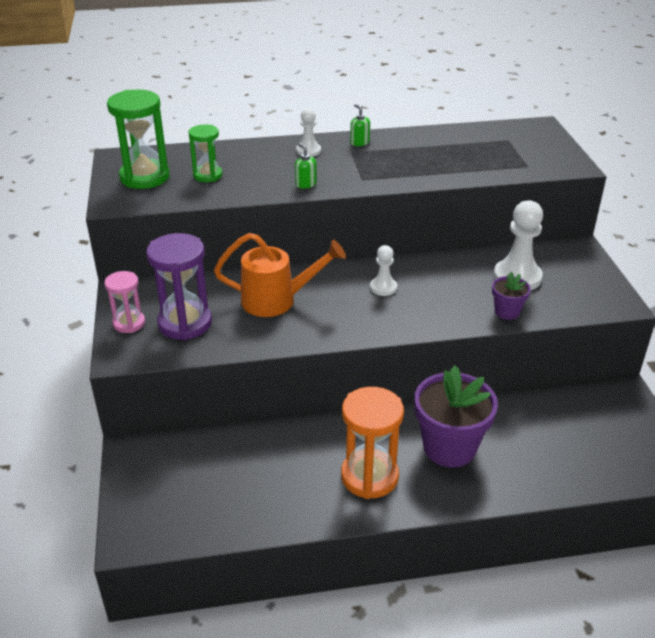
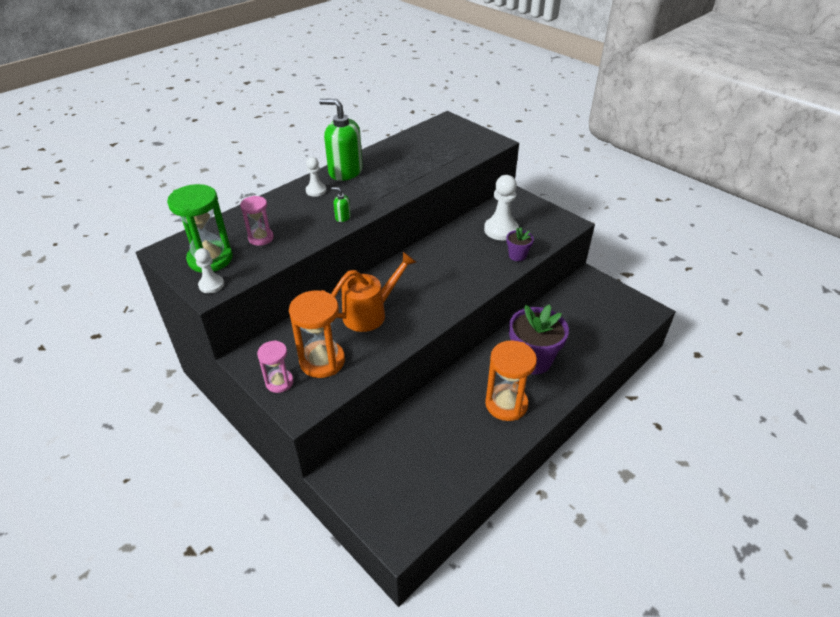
camera: 35 degrees left, 5 degrees up
purple hourglass [146,233,212,340] -> orange hourglass [289,290,345,378]
green hourglass [189,124,222,182] -> pink hourglass [240,196,274,246]
green soap dispenser [350,104,370,146] -> green soap dispenser [319,98,363,181], size x2.43
white pawn [370,245,397,296] -> white pawn moved to [195,248,224,293]

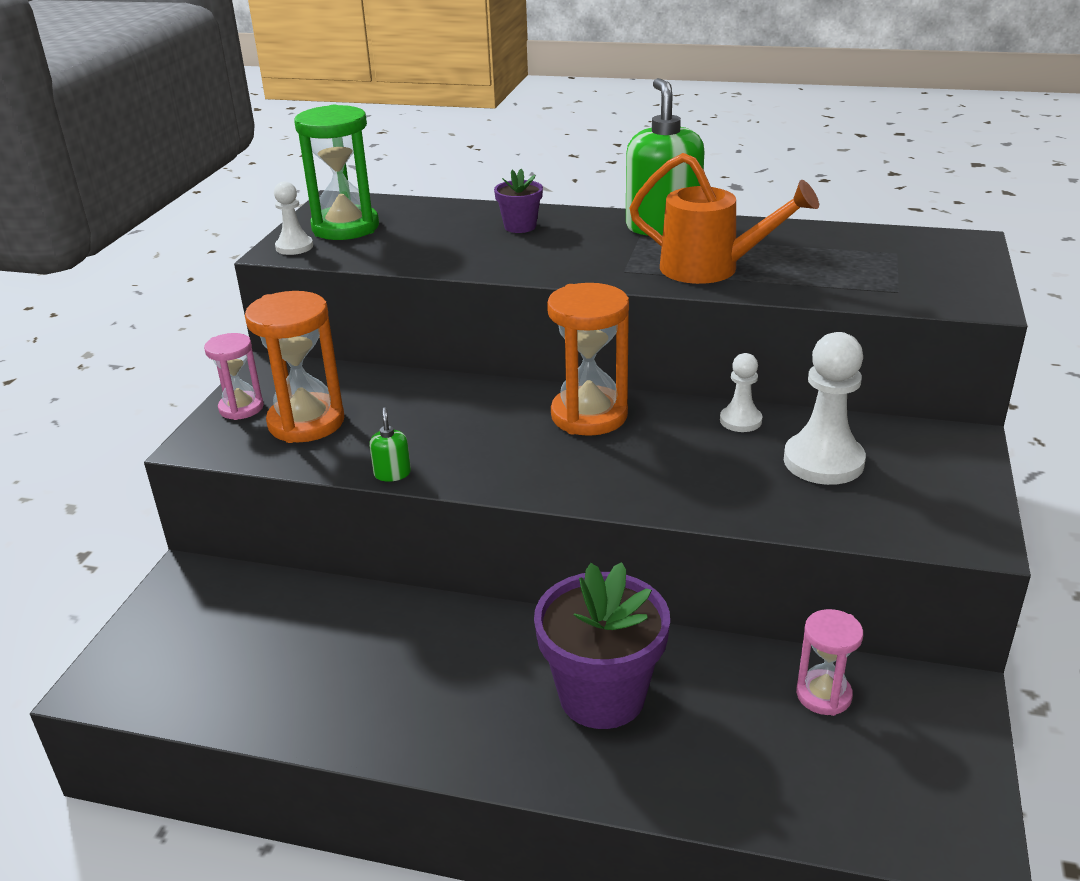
camera: 60 degrees right, 10 degrees down
pink hourglass [240,196,274,246] -> pink hourglass moved to [796,609,863,716]
white pawn [306,157,326,197] -> white pawn moved to [720,353,762,432]
green soap dispenser [331,187,351,222] -> green soap dispenser moved to [369,407,411,482]
orange watering can [331,252,417,332] -> orange watering can moved to [629,153,819,284]
orange hourglass [485,340,537,421] -> orange hourglass moved to [547,283,629,436]
purple flower pot [506,227,534,261] -> purple flower pot moved to [494,169,543,233]

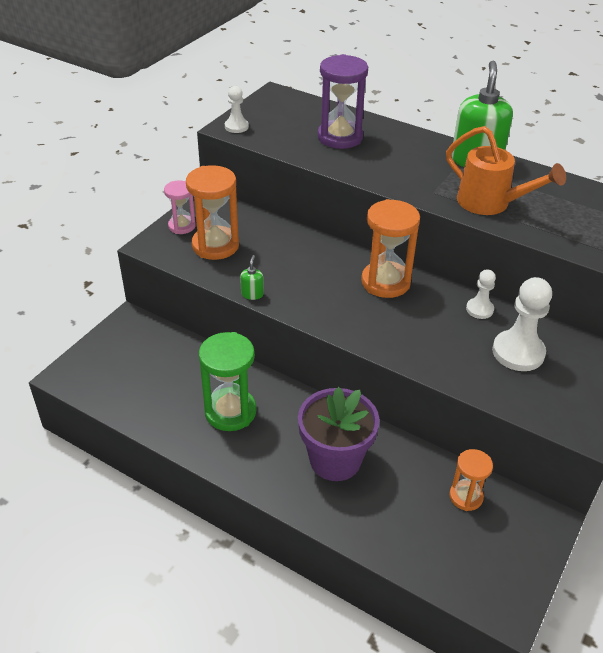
camera: 15 degrees right, 10 degrees up
green hourglass [294,105,379,240] -> green hourglass moved to [199,332,256,431]
purple flower pot [494,169,543,233] -> none
pink hourglass [796,609,863,716] -> orange hourglass [449,449,493,511]
none -> purple hourglass [318,54,368,149]

